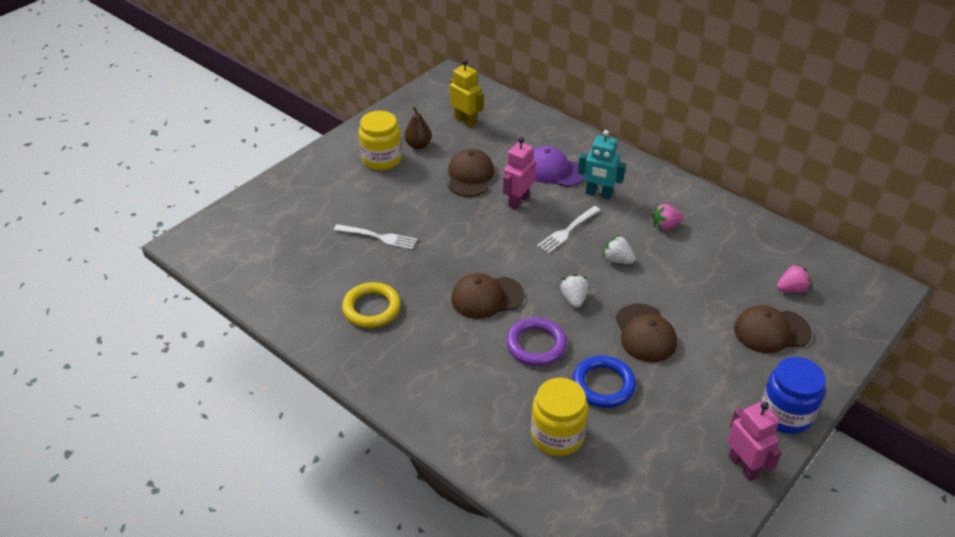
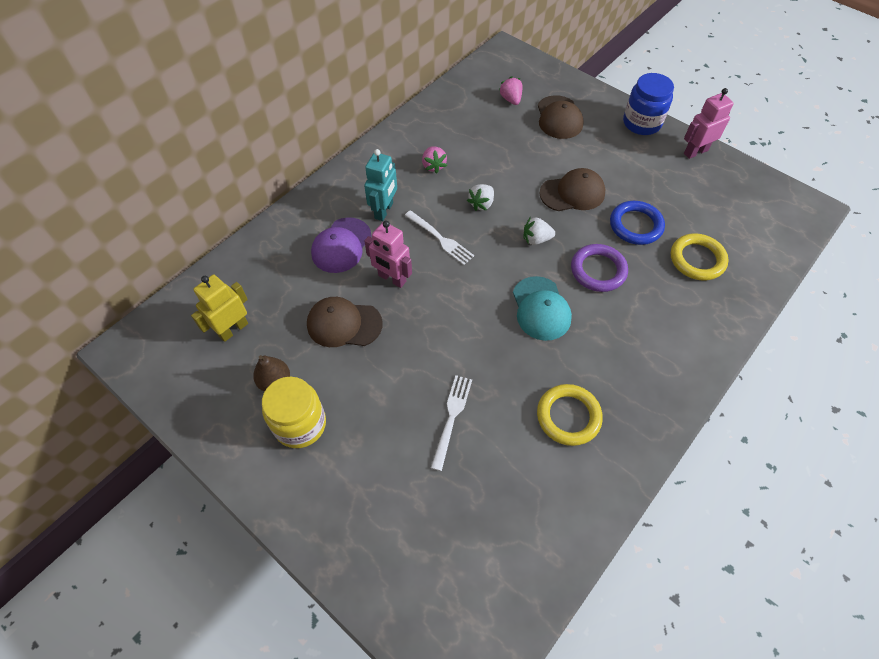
camera: 90 degrees left, 15 degrees up
brown cap [451,273,524,319] -> turquoise cap [513,276,572,341]
yellow jar [531,378,588,456] -> yellow ring [671,233,728,281]

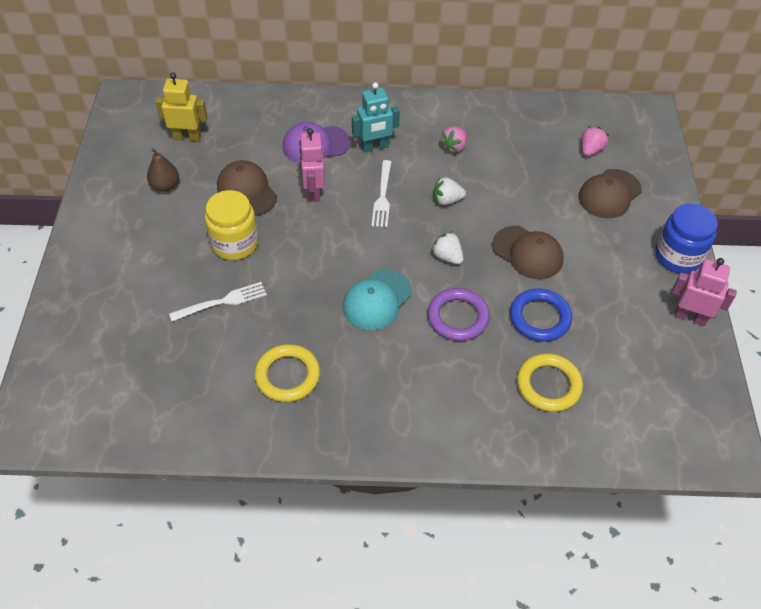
camera: 50 degrees right, 5 degrees down
yellow jar [262,376,326,448] -> yellow jar moved to [205,190,259,260]

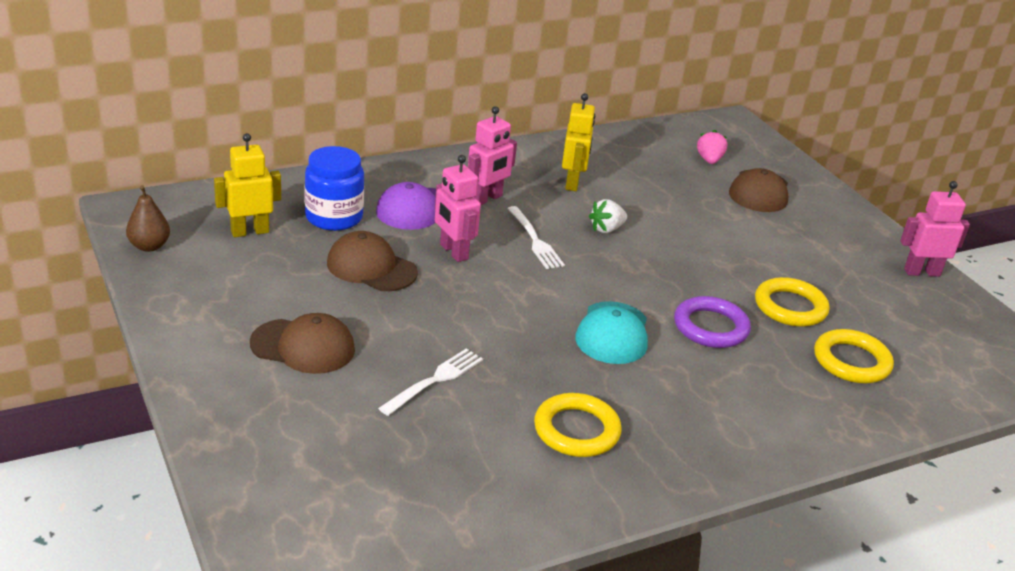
camera: 30 degrees left, 20 degrees down
brown pear [147,148,179,192] -> brown pear moved to [126,185,170,252]
yellow jar [205,190,259,260] -> none
turquoise robot [352,82,400,153] -> pink robot [468,106,517,205]
white strawberry [431,231,464,264] -> none
pink strawberry [439,127,467,153] -> yellow robot [562,93,595,191]
brown cap [492,226,564,279] -> brown cap moved to [250,313,355,374]
blue ring [510,289,572,342] -> yellow ring [755,277,829,327]
blue jar [655,204,718,273] -> blue jar moved to [305,146,364,231]

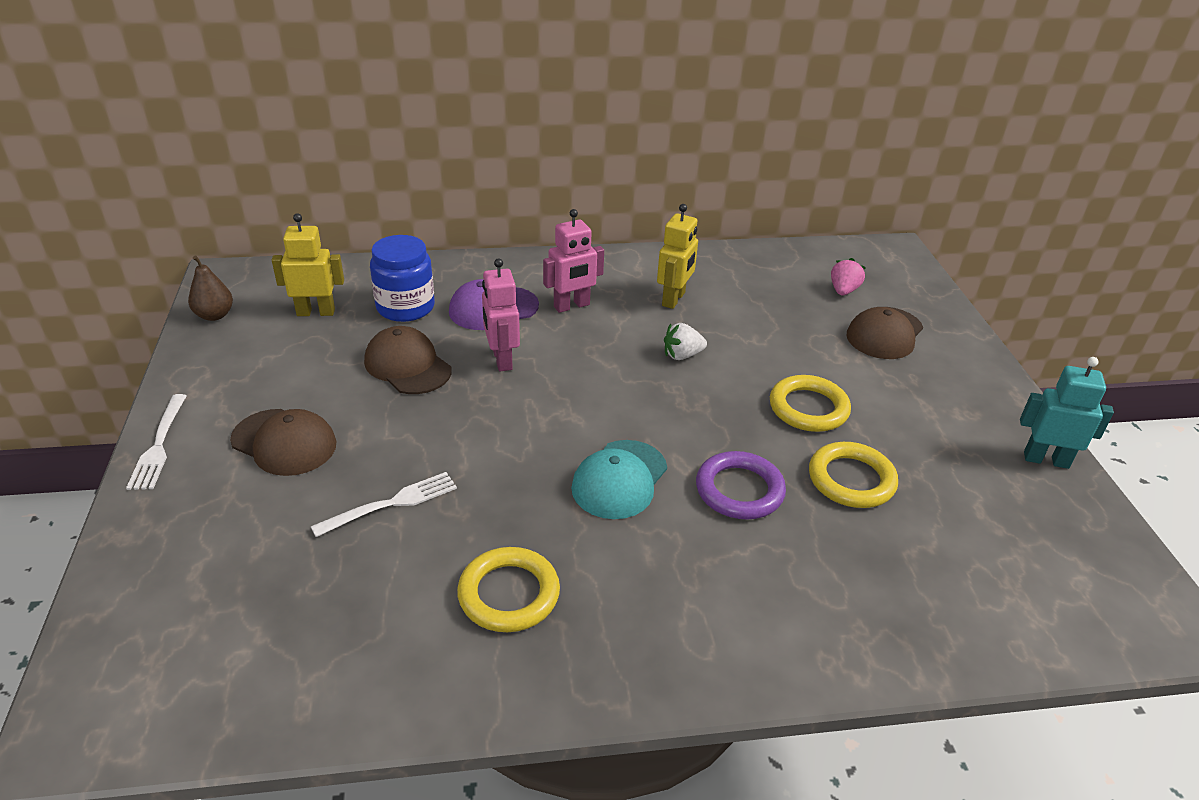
camera: 20 degrees right, 5 degrees up
white fork [507,206,565,269] -> white fork moved to [126,394,186,490]
yellow ring [814,329,894,383] -> yellow ring moved to [770,375,851,432]
pink robot [900,181,970,277] -> turquoise robot [1020,357,1114,469]

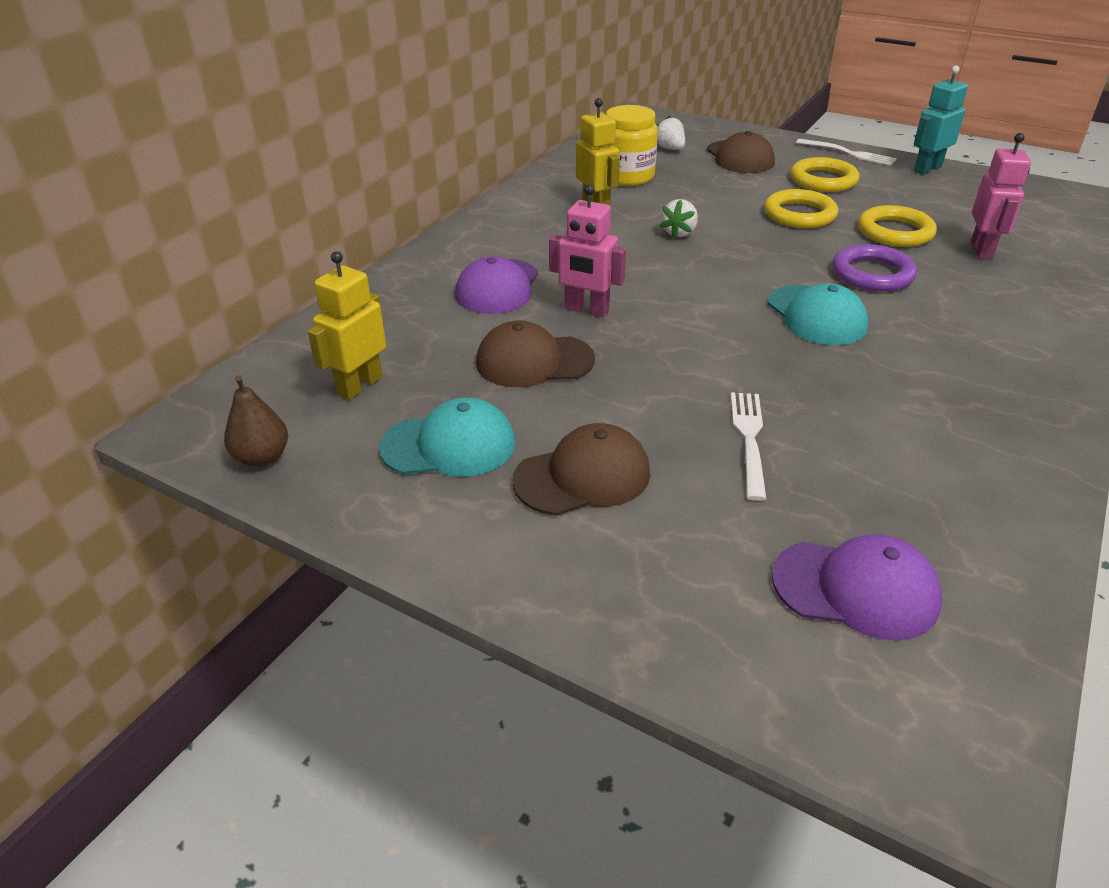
camera: 50 degrees left, 0 degrees up
white fork [126,394,186,490] -> white fork moved to [796,139,897,166]
blue jar [370,235,435,322] -> none
yellow ring [457,547,560,632] -> yellow ring moved to [790,157,859,192]
pink robot [543,209,604,313] -> pink robot moved to [971,133,1031,260]
pink strawberry [831,258,866,296] -> white strawberry [656,115,685,150]
none -> turquoise cap [379,398,515,477]
none -> yellow jar [606,105,658,186]
none -> purple cap [772,534,942,640]

